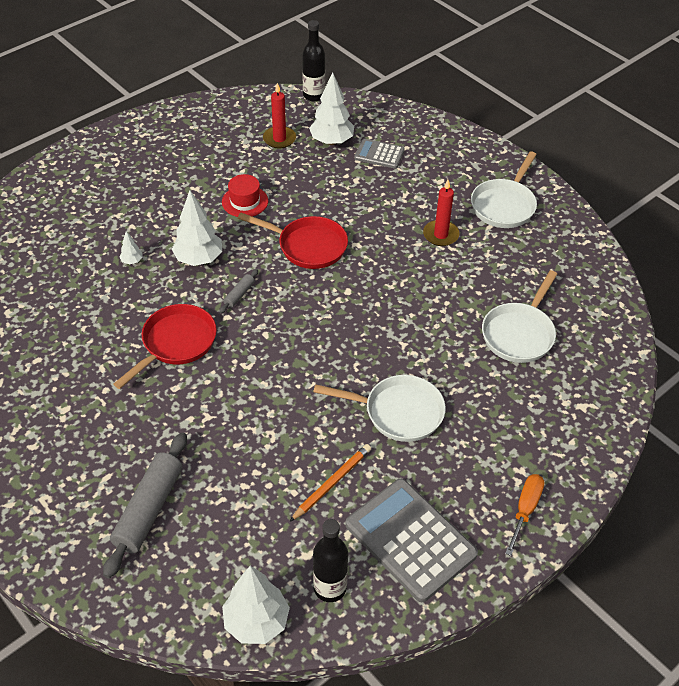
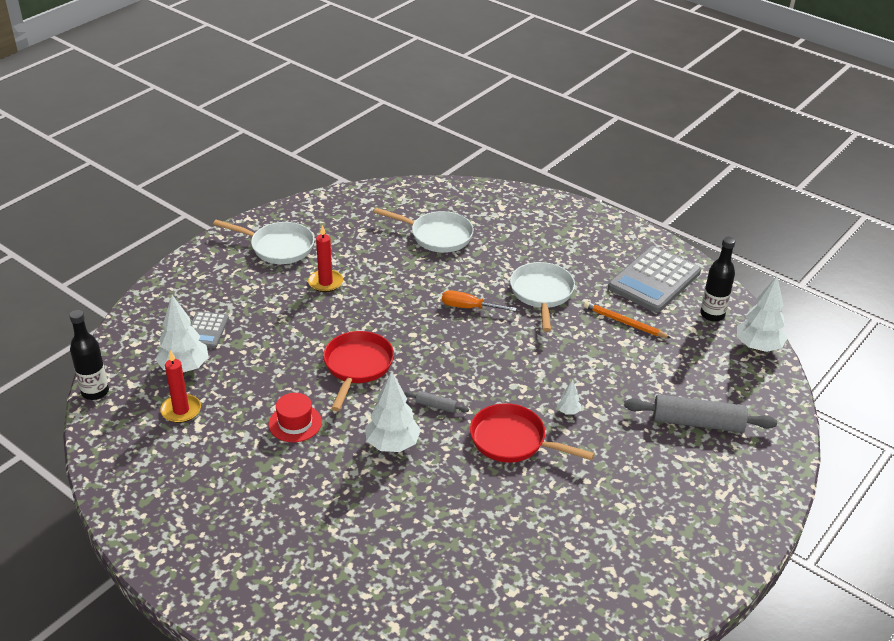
camera: 100 degrees left, 10 degrees down
white tree [119,231,143,264] -> white tree moved to [557,379,581,415]
orange screwdriver [505,474,545,556] -> orange screwdriver moved to [442,290,517,312]

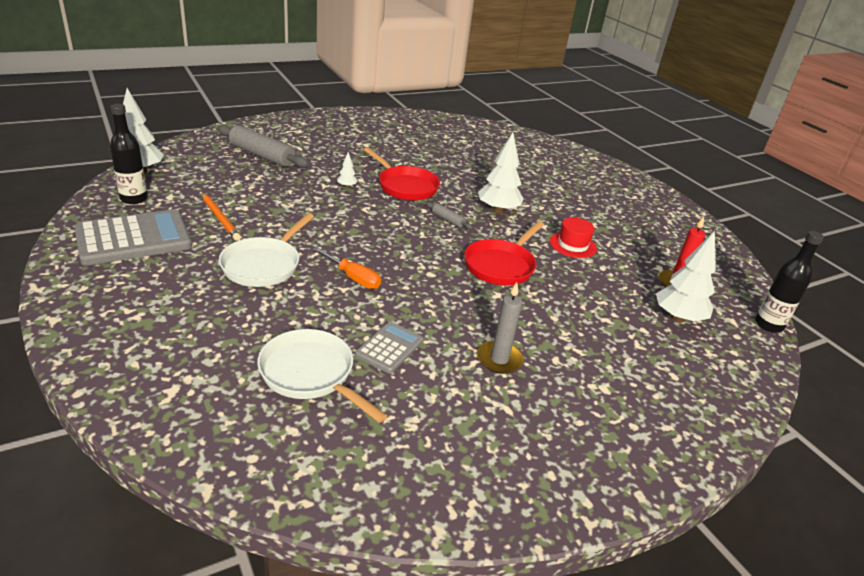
camera: 160 degrees left, 5 degrees down
grey calculator [191,311,229,348] -> grey calculator moved to [355,322,424,373]
white pan [213,220,314,264] -> none
red candle [308,225,343,292] -> grey candle [477,282,524,374]

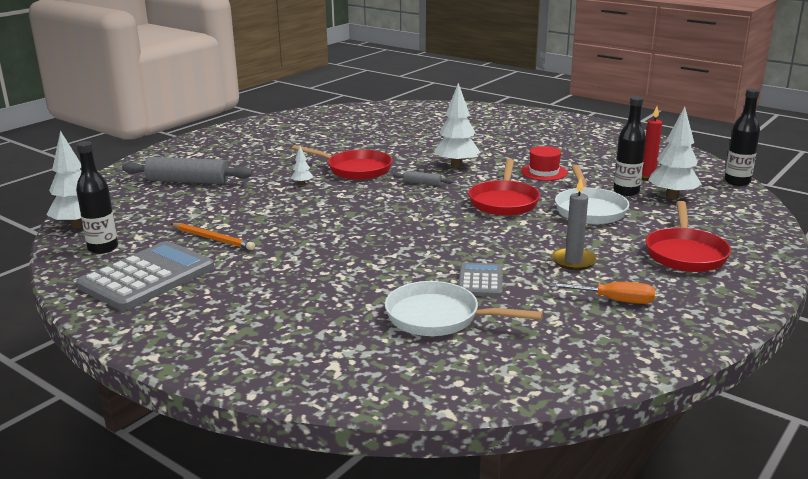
camera: 20 degrees left, 10 degrees down
white pan [219,213,314,287] -> white pan moved to [555,165,629,225]
orange screwdriver [313,247,381,289] -> orange screwdriver moved to [550,282,655,304]
none -> black bottle [613,96,646,196]
none -> red pan [645,201,731,272]

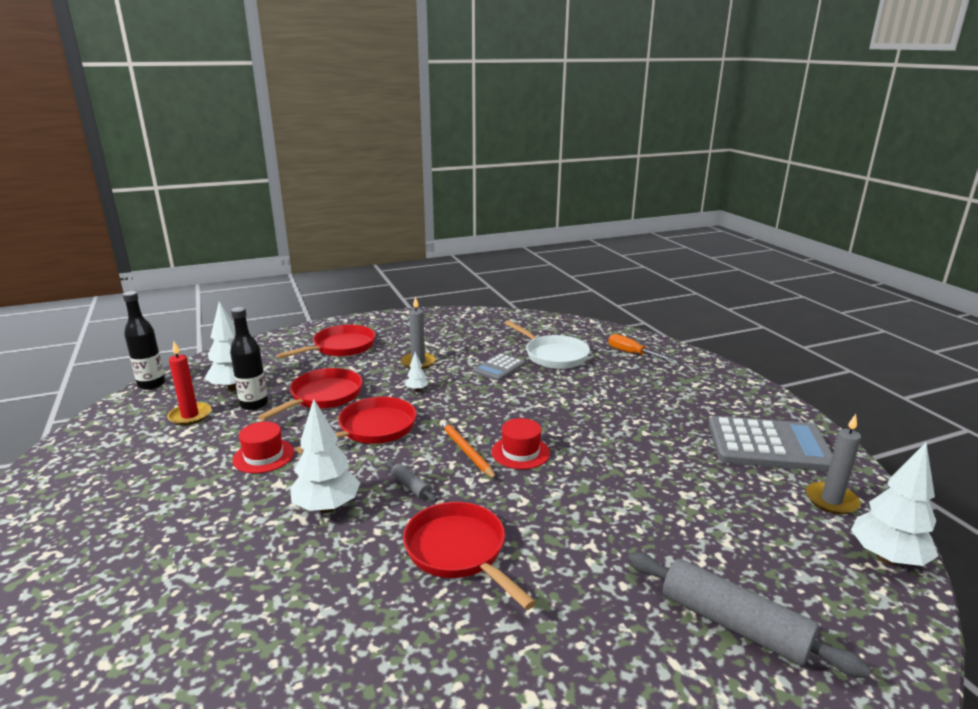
camera: 150 degrees left, 0 degrees up
black bottle [76,141,118,254] -> grey candle [806,414,861,514]
grey calculator [76,241,214,311] -> grey calculator turned 150 degrees counterclockwise [709,416,833,472]
orange pencil [171,223,255,250] -> orange pencil moved to [440,419,497,480]
white tree [291,146,313,185] -> white tree moved to [405,352,428,391]
orange screwdriver [550,282,655,304] -> orange screwdriver moved to [608,334,674,361]
white pan [555,165,629,225] -> red pan [258,368,363,421]
none -> red hat [492,418,550,469]

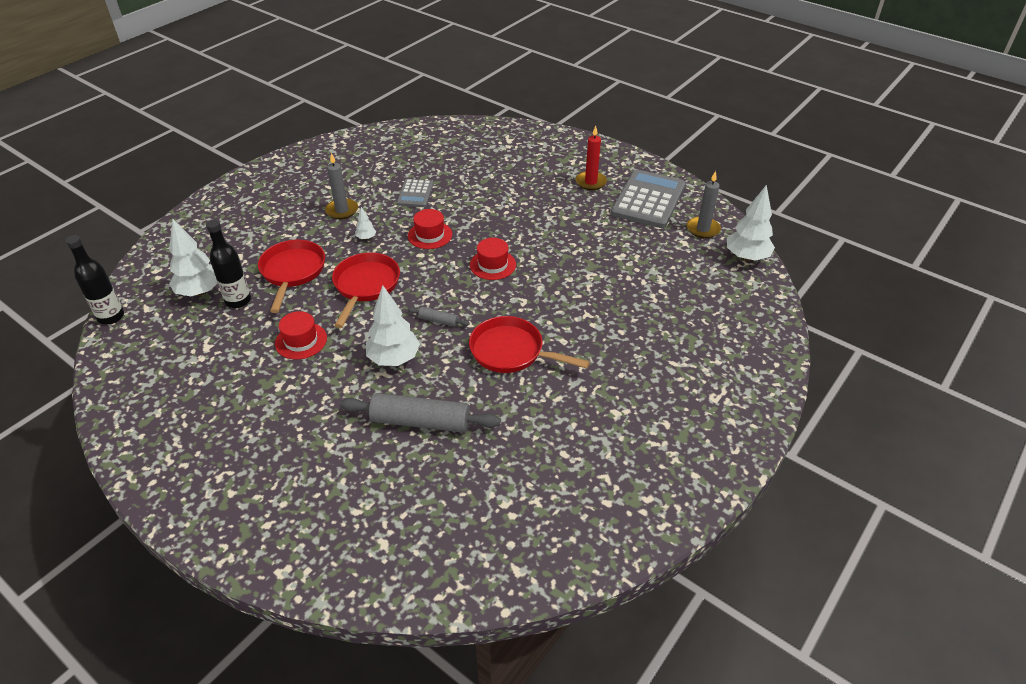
camera: 30 degrees left, 20 degrees up
red candle [167,342,211,425] -> red candle moved to [576,126,607,190]
red pan [277,325,376,359] -> none
orange pencil [440,419,497,480] -> none
white pan [504,320,590,369] -> none
orange screwdriver [608,334,674,361] -> none
grey rolling pin [628,552,870,678] -> grey rolling pin moved to [340,393,501,433]
grey calculator [709,416,833,472] -> grey calculator turned 45 degrees counterclockwise [611,169,685,228]
none -> red hat [408,209,452,249]

